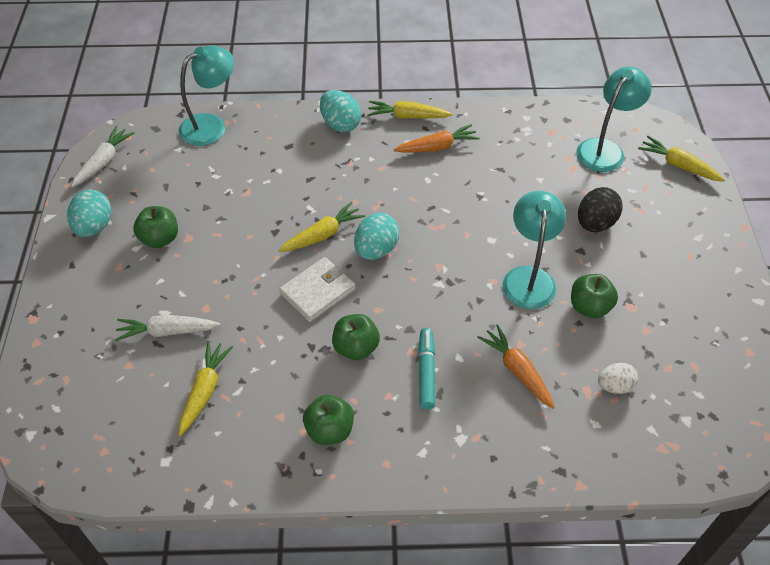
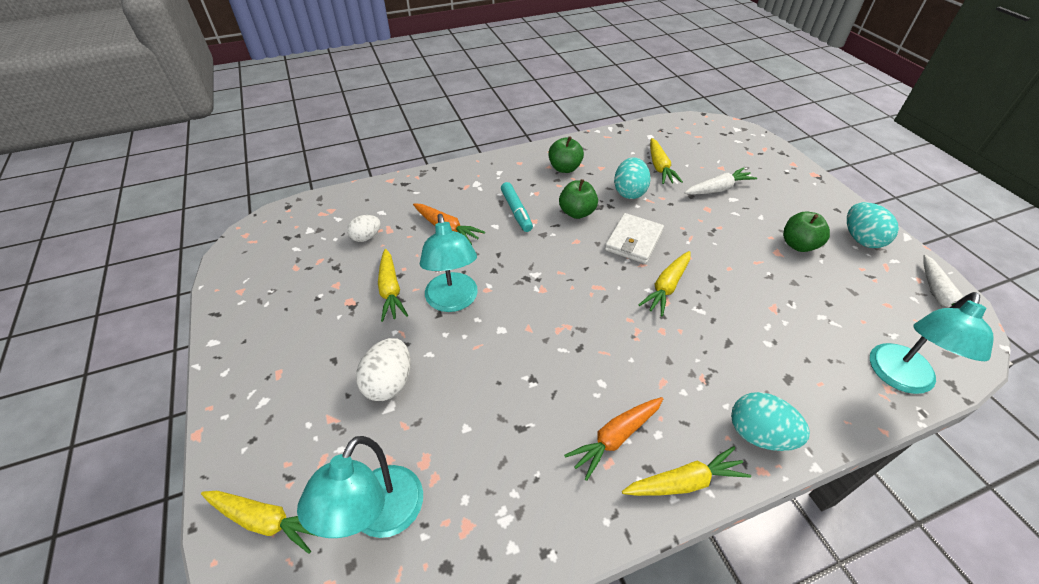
camera: 160 degrees right, 5 degrees down
turquoise egg [354,213,399,260] -> turquoise egg moved to [614,157,651,199]
green apple [571,274,618,318] -> yellow carrot [378,249,408,322]
black egg [578,187,623,232] -> white egg [356,338,411,401]

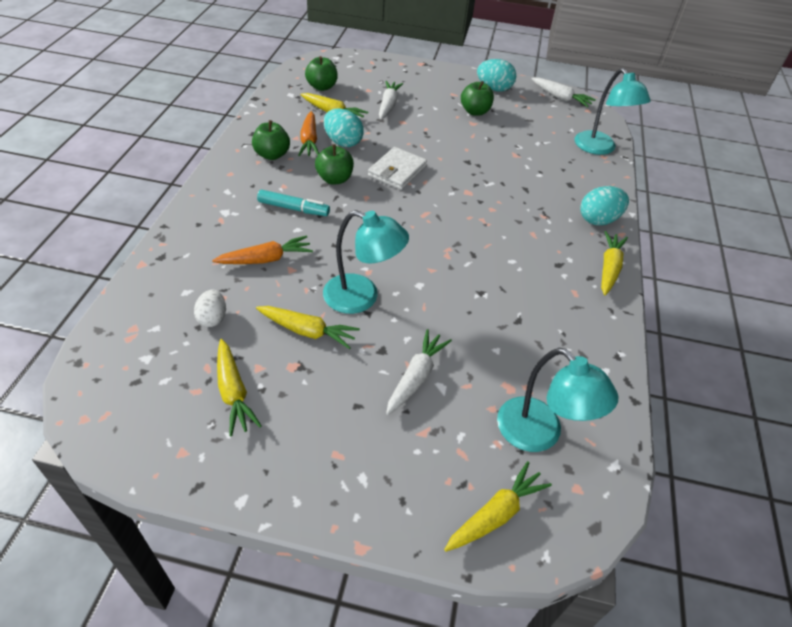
camera: 60 degrees left, 0 degrees up
white egg [356,338,411,401] -> white carrot [386,329,452,415]
orange carrot [564,397,663,481] -> orange carrot moved to [298,111,319,156]
white wallet [605,213,664,264] -> white wallet turned 60 degrees clockwise [368,147,427,190]
yellow carrot [639,251,691,316] -> yellow carrot moved to [217,339,262,436]
none -> green apple [305,56,338,91]

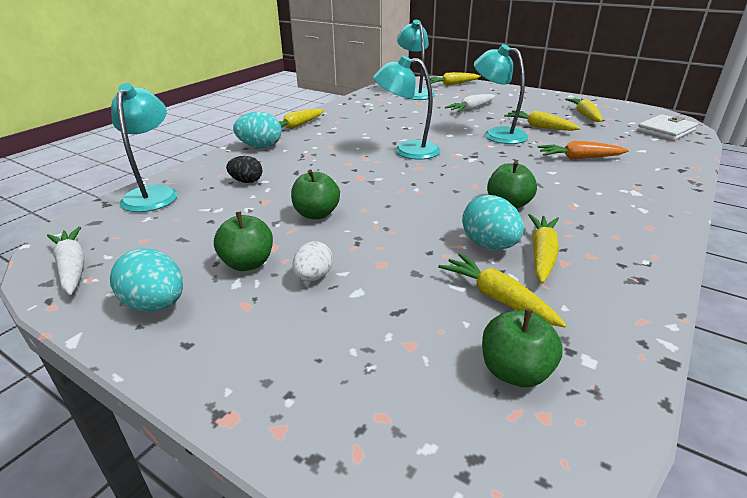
camera: 155 degrees left, 15 degrees down
white egg [194,290,226,327] -> white egg moved to [292,241,333,281]
green apple [252,120,290,160] -> green apple moved to [291,169,340,219]
turquoise marker [257,190,330,216] -> none
orange carrot [298,111,319,156] -> yellow carrot [529,214,559,284]
white wallet [368,147,427,190] -> white wallet moved to [637,114,698,141]
white carrot [379,81,403,119] -> none
none -> black egg [226,156,262,183]
none -> turquoise lamp [373,56,441,159]

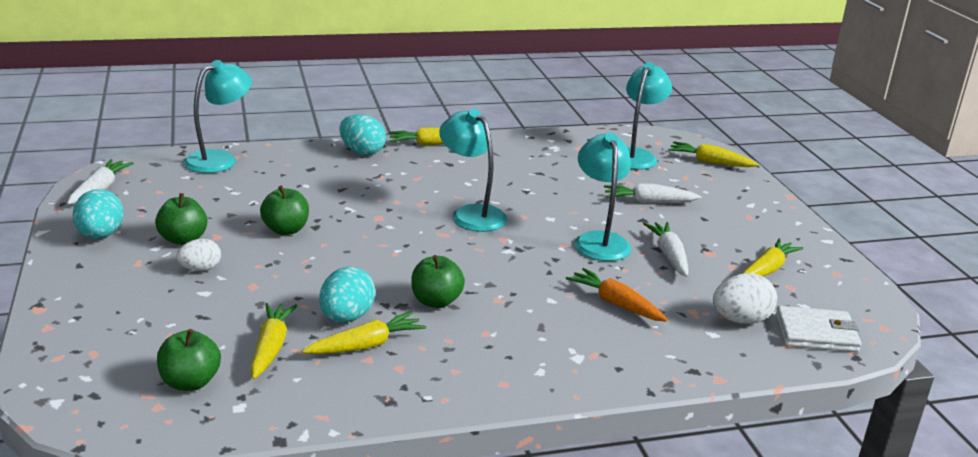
camera: 40 degrees right, 5 degrees down
black egg [226,156,262,183] -> none
yellow carrot [504,111,581,131] -> white carrot [643,222,688,277]
none -> white egg [713,273,777,324]

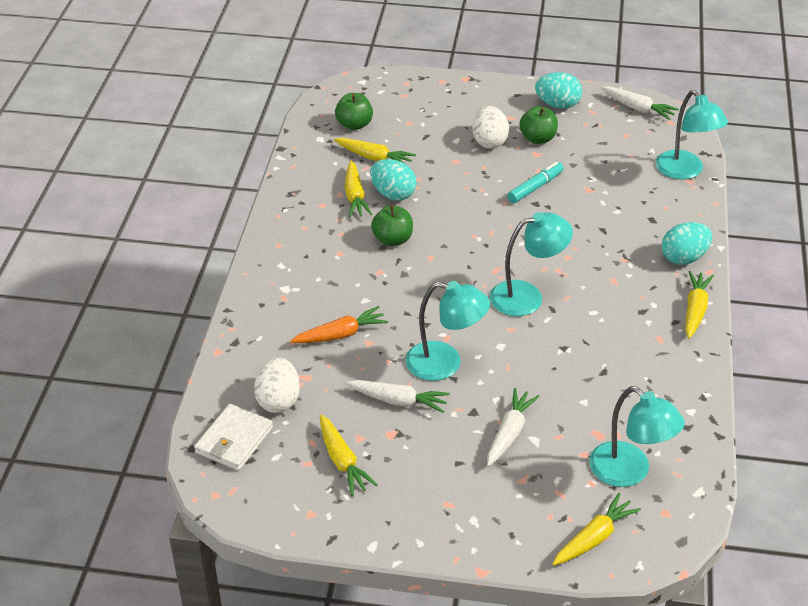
camera: 115 degrees right, 15 degrees up
white egg [176,239,221,271] -> white egg [472,106,509,149], size x1.52
green apple [260,186,309,235] -> turquoise marker [508,162,564,203]

